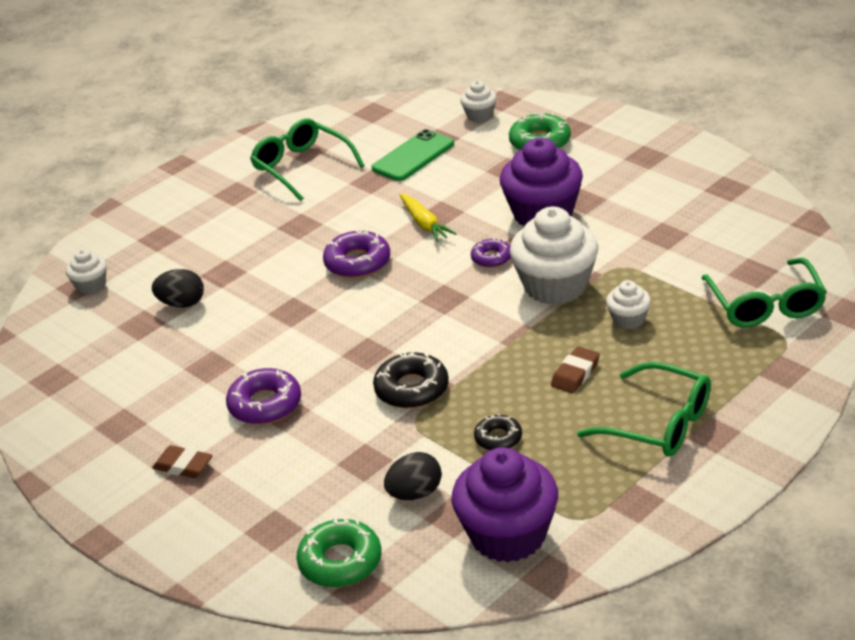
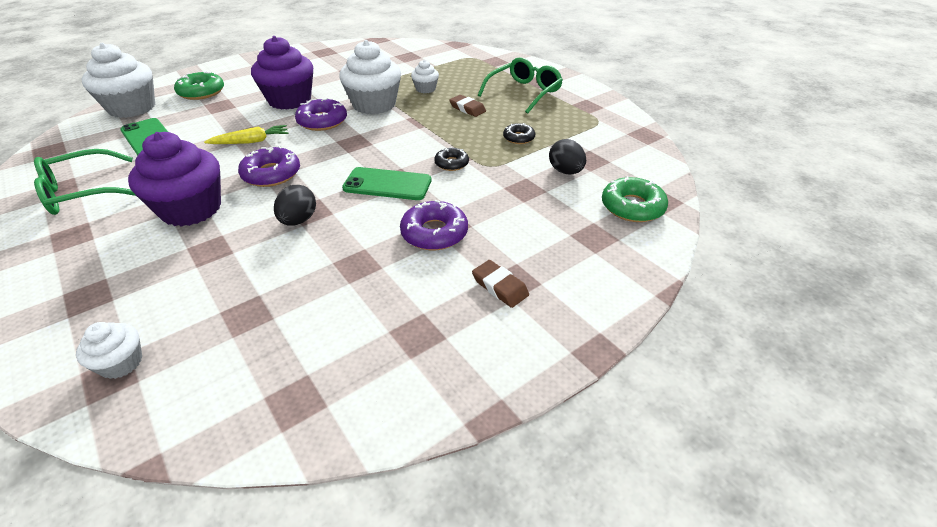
camera: 85 degrees left, 5 degrees up
black egg [152,269,204,308] -> black egg moved to [274,185,316,225]
brown eraser [152,445,213,478] -> brown eraser turned 75 degrees counterclockwise [472,260,529,308]
black donut [373,352,449,409] -> black donut [434,147,469,171], size x0.61
purple cupcake [452,447,558,562] -> purple cupcake moved to [128,132,221,227]
white cupcake [460,81,497,122] -> white cupcake [81,43,155,118], size x2.04
purple donut [471,237,511,268] -> purple donut [295,98,347,131], size x1.64
green glasses [702,258,827,328] -> none
none -> green phone [342,167,431,200]

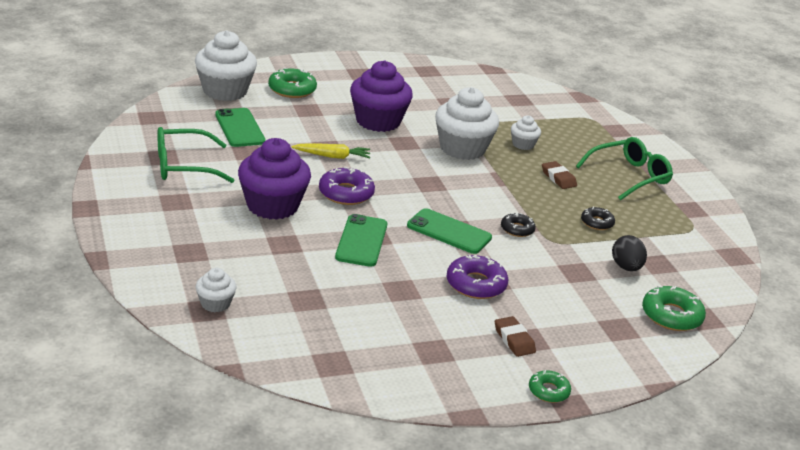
camera: 15 degrees right, 10 degrees down
black egg [274,185,316,225] -> green phone [335,214,388,267]
purple donut [295,98,347,131] -> none
none -> green donut [529,370,571,403]

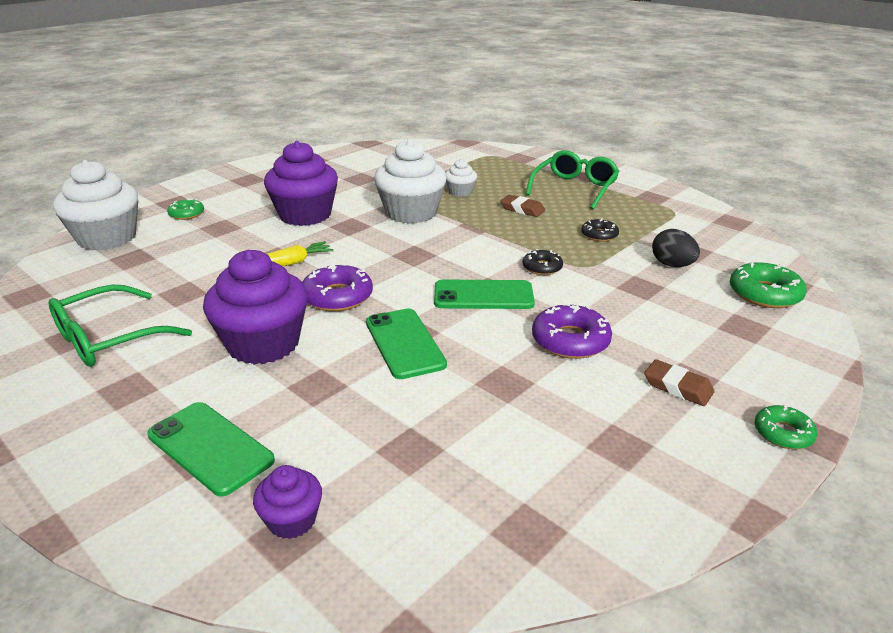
camera: 25 degrees left, 0 degrees up
white cupcake [196,268,237,312] -> purple cupcake [253,465,322,539]
green phone [215,108,266,147] -> green phone moved to [147,402,275,496]
green donut [268,68,317,98] -> green donut [167,198,204,220], size x0.61

